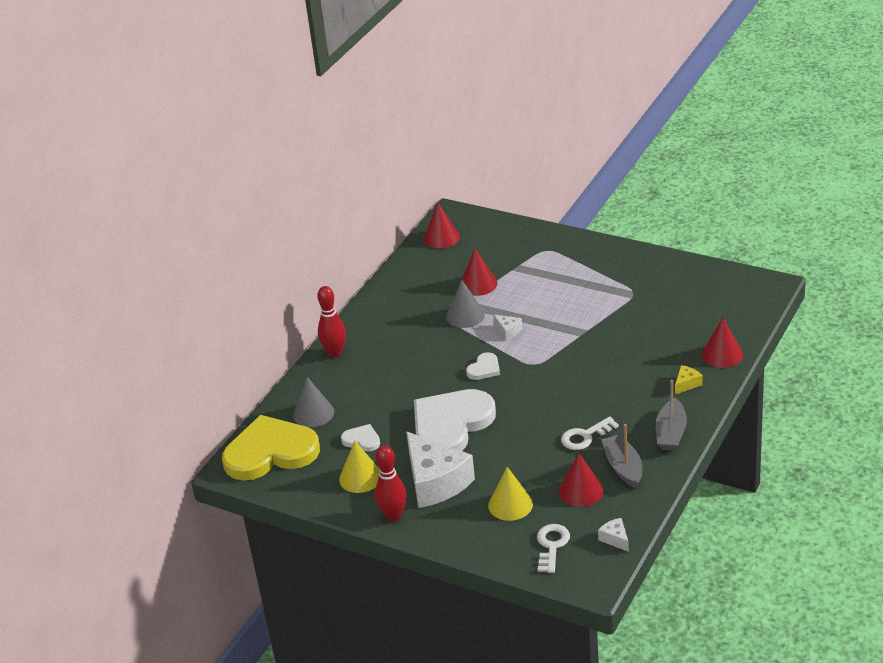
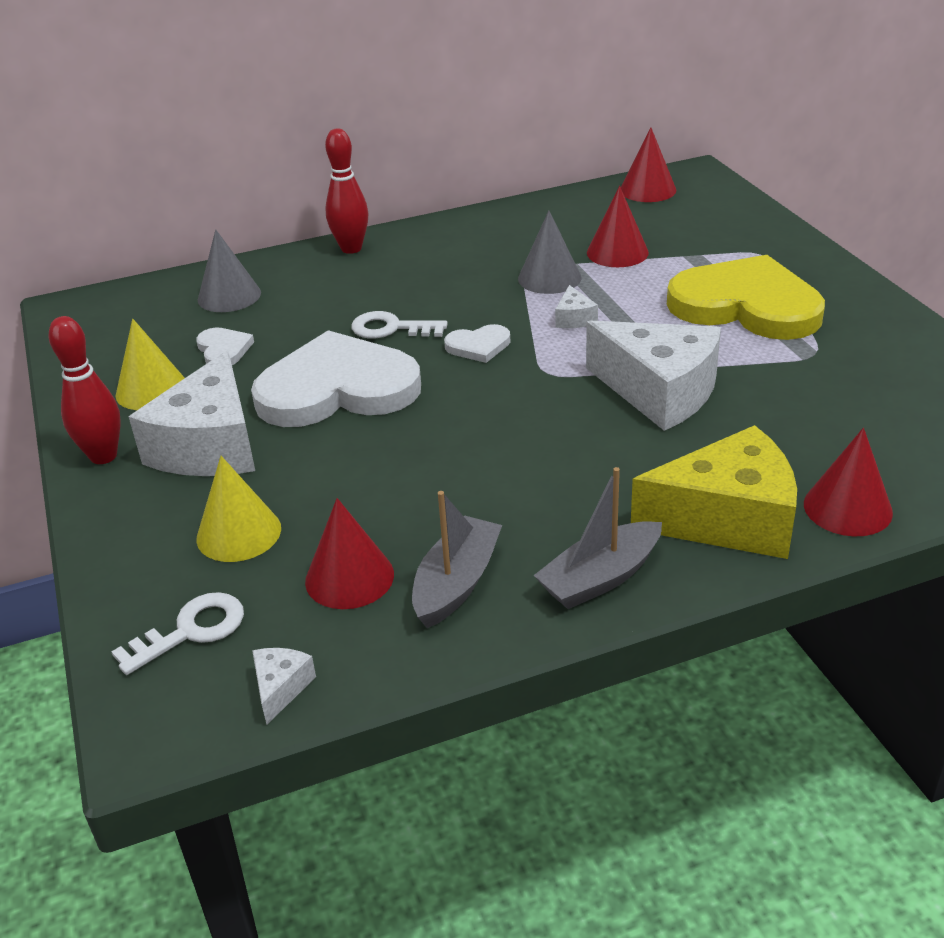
camera: 40 degrees right, 0 degrees up
yellow heart [222,415,320,481] -> yellow heart moved to [667,255,825,340]
white key [561,416,619,450] -> white key moved to [351,311,448,338]
yellow cheese [675,365,703,395] -> yellow cheese [631,425,797,559], size x2.41
none -> white cheese [586,321,721,431]

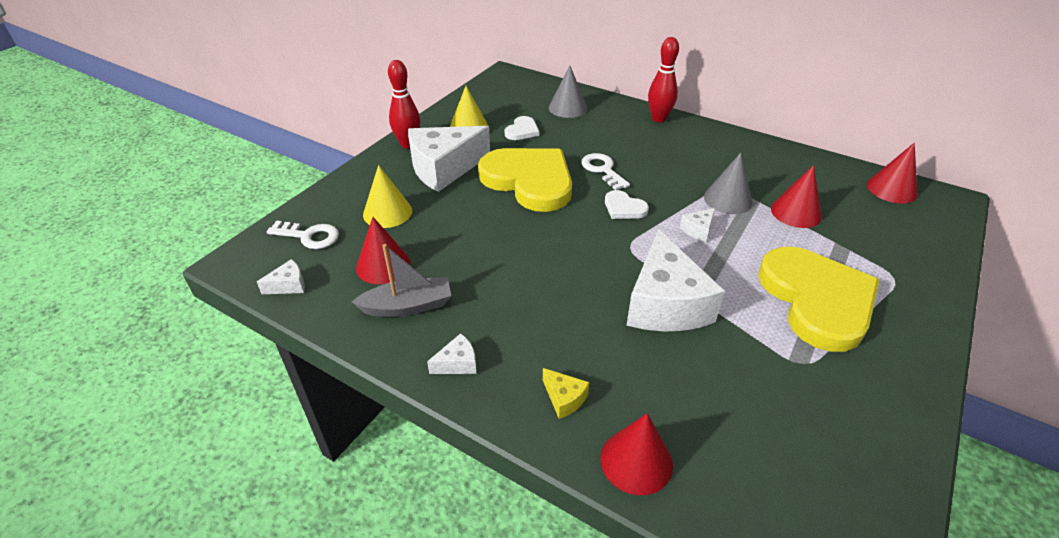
camera: 50 degrees right, 5 degrees up
white heart [251,330,421,427] -> yellow heart [478,148,572,212]
grey boat [533,467,662,609] -> white cheese [427,333,477,374]
yellow cheese [631,425,797,559] -> yellow cheese [543,368,589,419], size x0.41

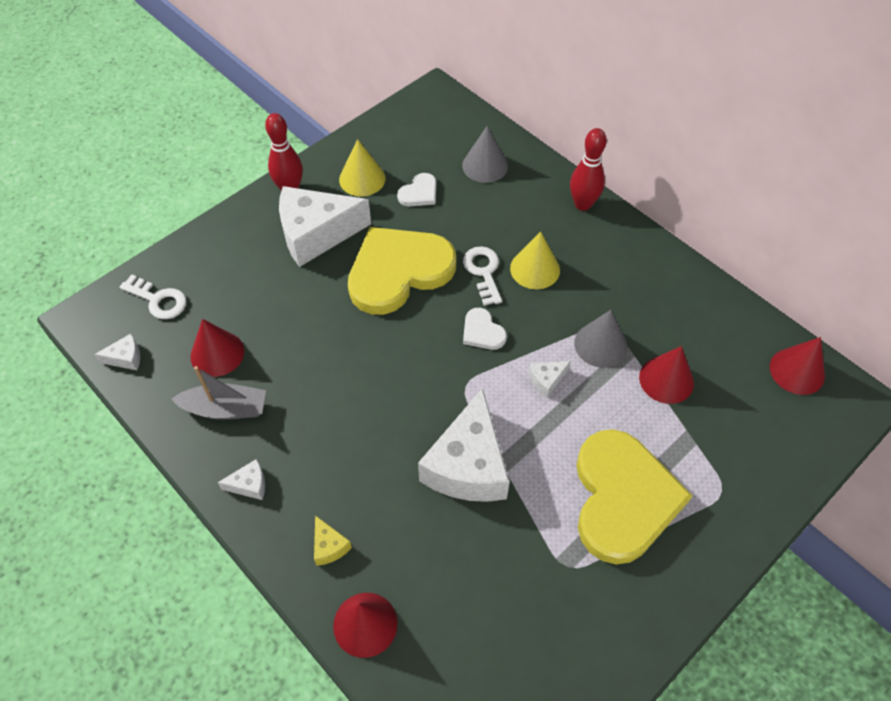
camera: 15 degrees right, 15 degrees up
yellow cone [363,165,412,228] -> yellow cone moved to [510,231,560,289]
yellow heart [478,148,572,212] -> yellow heart turned 90 degrees counterclockwise [348,227,456,315]

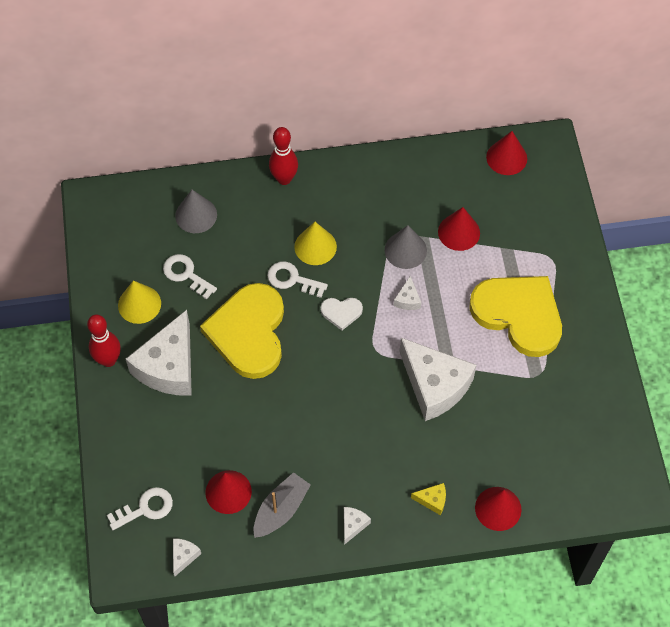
camera: 55 degrees left, 5 degrees up
white heart [397,173,436,206] -> white key [163,254,217,300]

